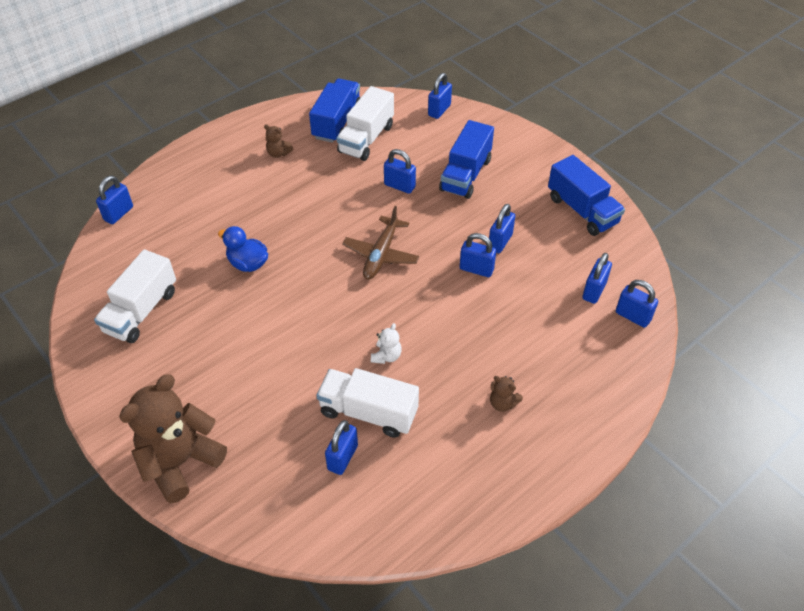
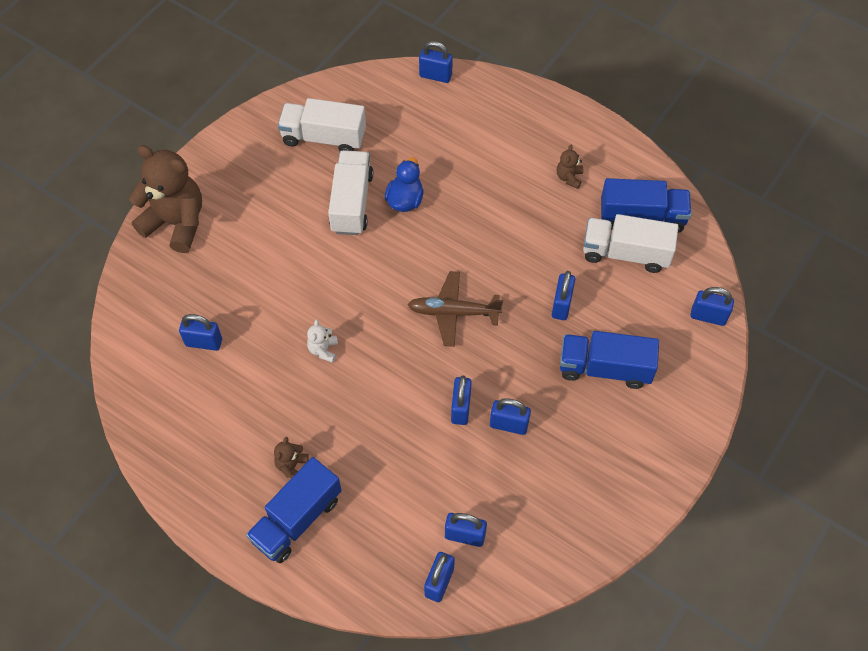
camera: 75 degrees right, 10 degrees up
white truck [316,368,419,438] -> white truck moved to [328,150,373,235]
white teddy bear [371,323,402,364] -> white teddy bear turned 90 degrees clockwise [307,319,338,363]
blue truck [548,155,625,236] -> blue truck moved to [246,457,342,563]

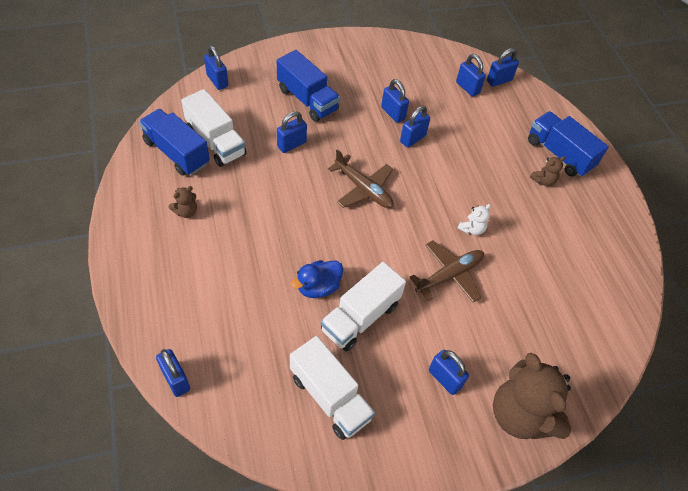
camera: 145 degrees left, 5 degrees down
blue padlock [179,314,222,351] -> blue padlock moved to [429,350,469,395]
blue truck [246,457,342,563] -> blue truck turned 120 degrees counterclockwise [528,111,609,177]
none -> brown plane [409,240,484,303]

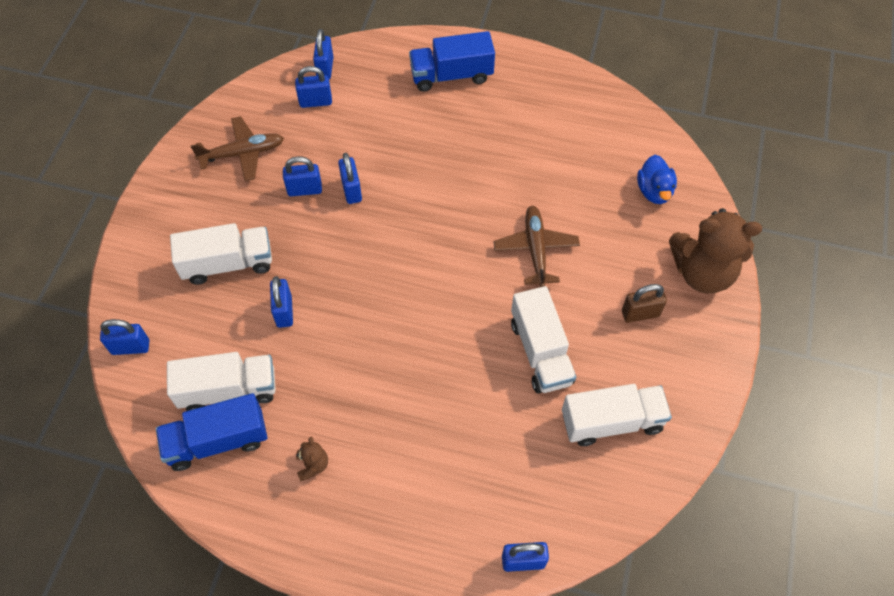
camera: 55 degrees left, 5 degrees up
blue truck [277,50,340,122] -> white truck [170,223,272,285]
blue duck [291,260,343,298] -> blue duck moved to [637,155,677,204]
brown plane [328,149,394,208] -> brown plane moved to [191,116,284,181]
blue padlock [429,350,469,395] -> brown padlock [622,284,667,323]
white teddy bear [457,204,491,235] -> none
brown teddy bear [530,156,565,186] -> none

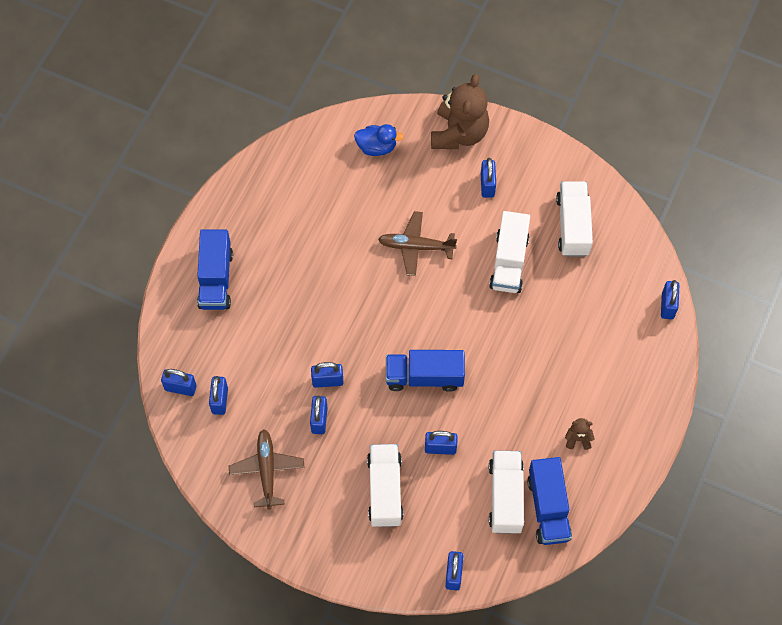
camera: 80 degrees left, 5 degrees up
white truck [511,286,576,394] -> white truck turned 105 degrees clockwise [489,211,530,293]
brown padlock [622,284,667,323] -> blue padlock [481,158,496,198]
none -> blue truck [386,350,465,392]

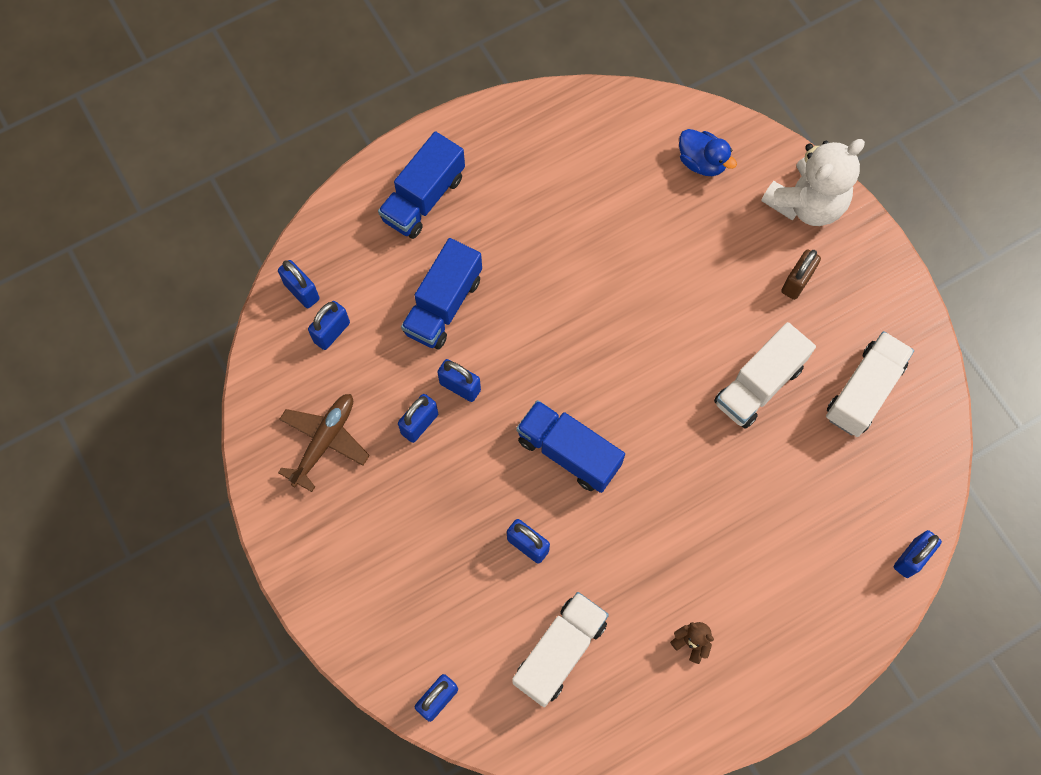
camera: 35 degrees right, 5 degrees up
white truck [367,444,404,527] -> none
brown plane [378,211,457,276] -> none
brown teddy bear [431,74,489,149] -> white teddy bear [761,139,865,226]
blue padlock [481,158,496,198] -> brown padlock [781,250,821,300]
blue truck [527,457,572,545] -> blue truck moved to [401,238,482,350]

